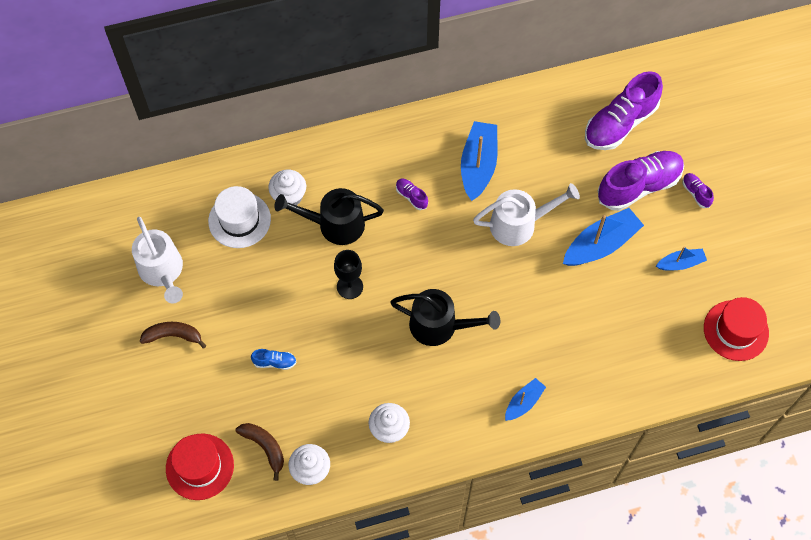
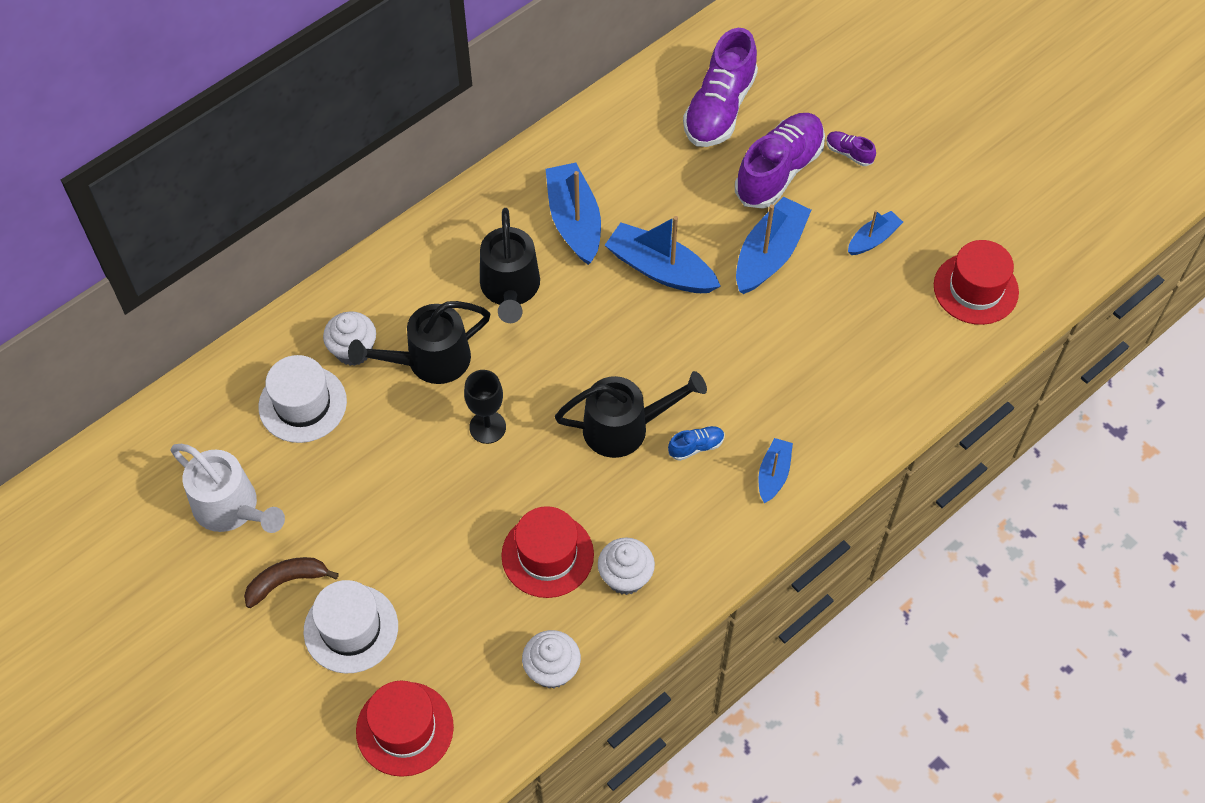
camera: 25 degrees left, 5 degrees down
brown banana [236,423,284,481] -> none
blue shoe [251,349,296,370] -> blue shoe moved to [668,426,724,461]
purple shoe [396,179,428,210] -> black watering can [480,208,540,323]
white watering can [473,183,580,246] -> blue boat [605,216,721,293]
none -> white hat [303,580,398,674]
none -> red hat [501,506,594,598]

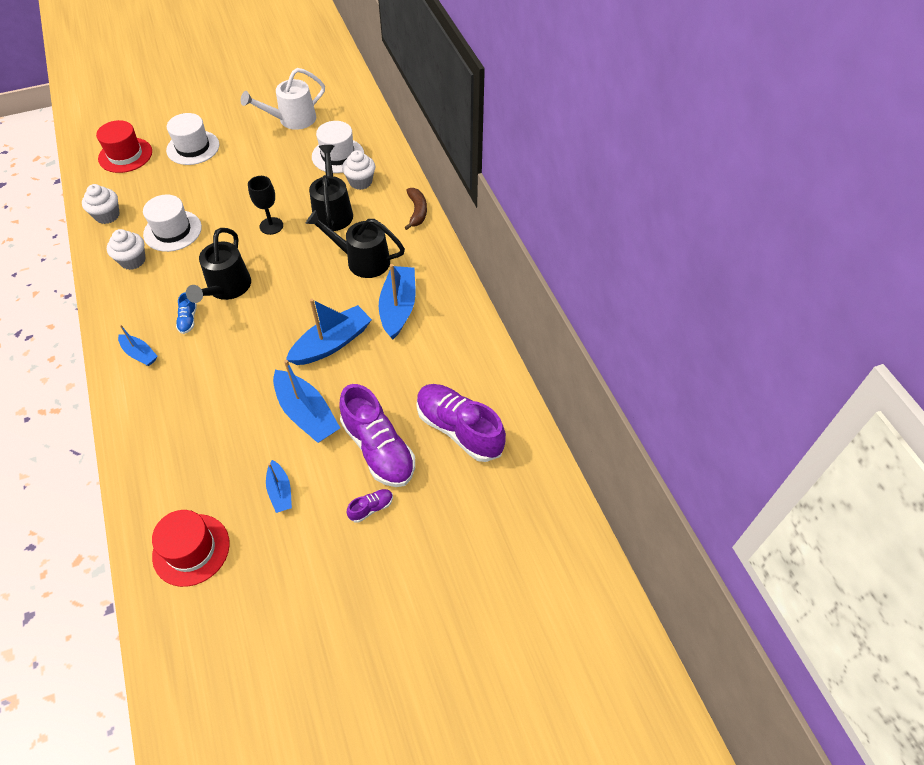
camera: 110 degrees right, 5 degrees down
brown banana [244,557,339,608] -> brown banana moved to [404,188,427,230]
red hat [501,506,594,598] -> white hat [143,195,202,252]
blue boat [546,162,601,265] -> blue boat turned 90 degrees counterclockwise [379,264,416,339]

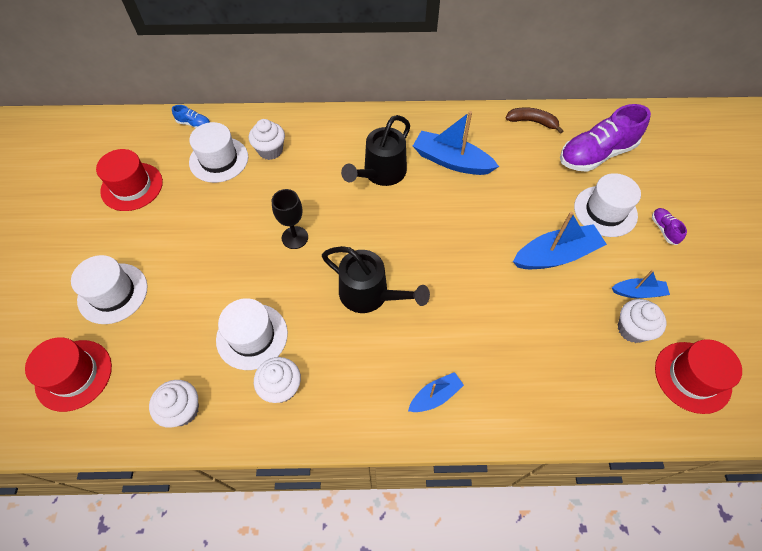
camera: 70 degrees left, 5 degrees up
blue shoe [176,292,197,334] -> blue shoe moved to [172,105,210,128]
white watering can [241,68,325,130] -> red hat [96,149,163,211]
blue boat [286,299,372,365] -> none
black watering can [309,145,353,231] -> none
purple shoe [339,384,415,487] -> white hat [574,173,641,237]
brown banana [404,188,427,230] -> brown banana moved to [506,107,563,134]
none -> white cupcake [617,299,666,343]

